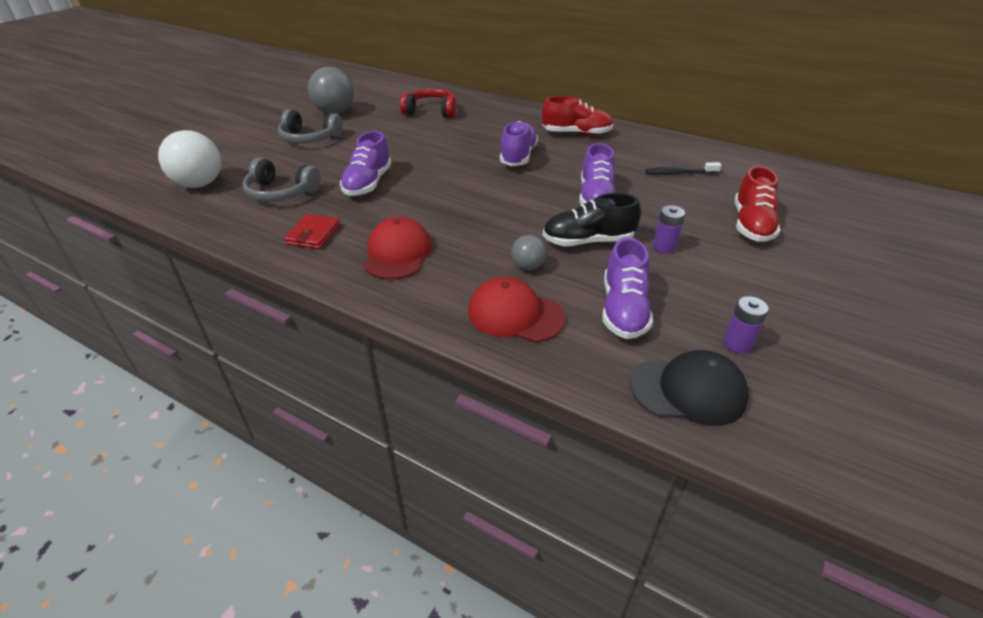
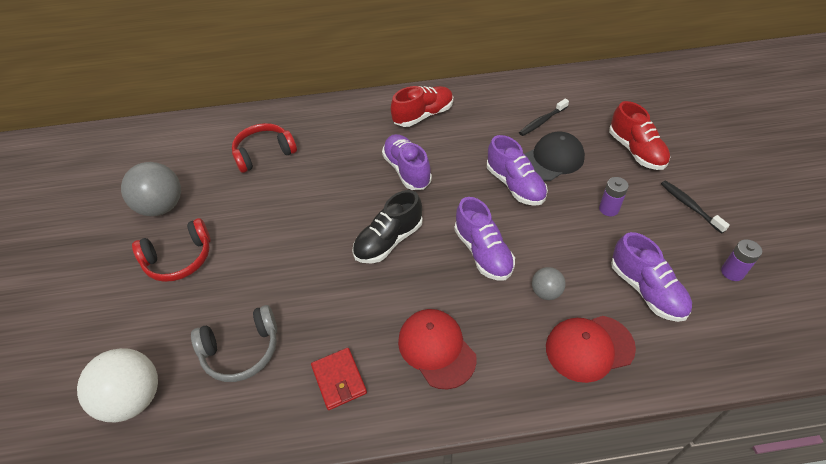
camera: 35 degrees left, 10 degrees up
grey headphones [278,110,343,144] -> red headphones [132,218,211,282]
purple shoe [340,131,392,196] -> purple shoe moved to [455,197,515,281]
black shoe [543,193,641,246] -> black shoe moved to [352,190,423,263]
black cap [630,350,749,426] -> black cap moved to [525,132,585,181]
none -> black toothbrush [661,181,730,234]

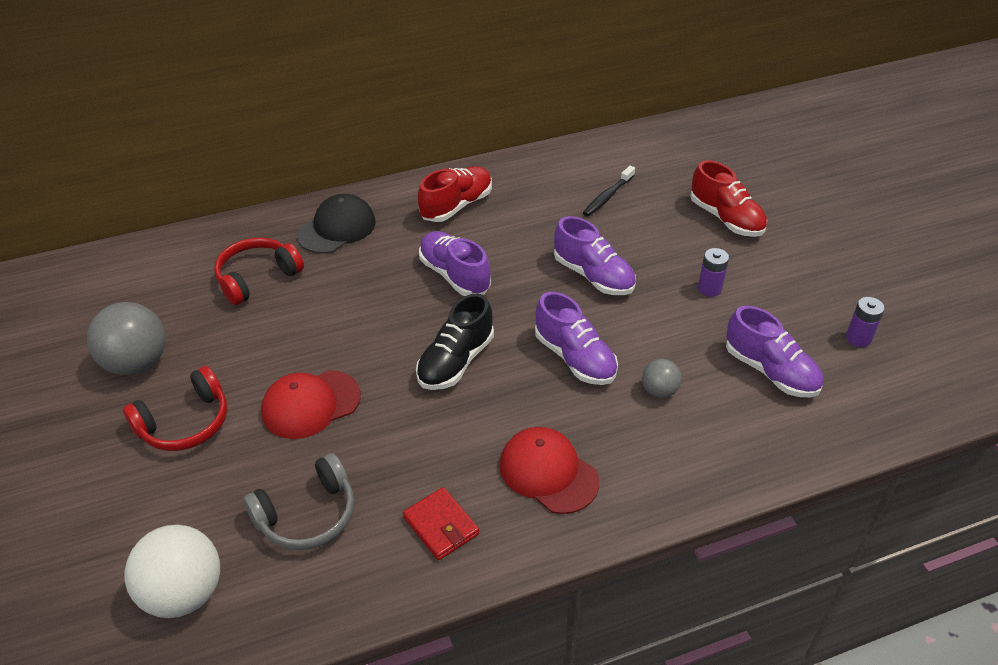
camera: 15 degrees left, 5 degrees down
black cap [525,132,585,181] -> black cap moved to [297,194,376,254]
red cap [546,316,636,383] -> red cap moved to [261,370,361,439]
black toothbrush [661,181,730,234] -> none

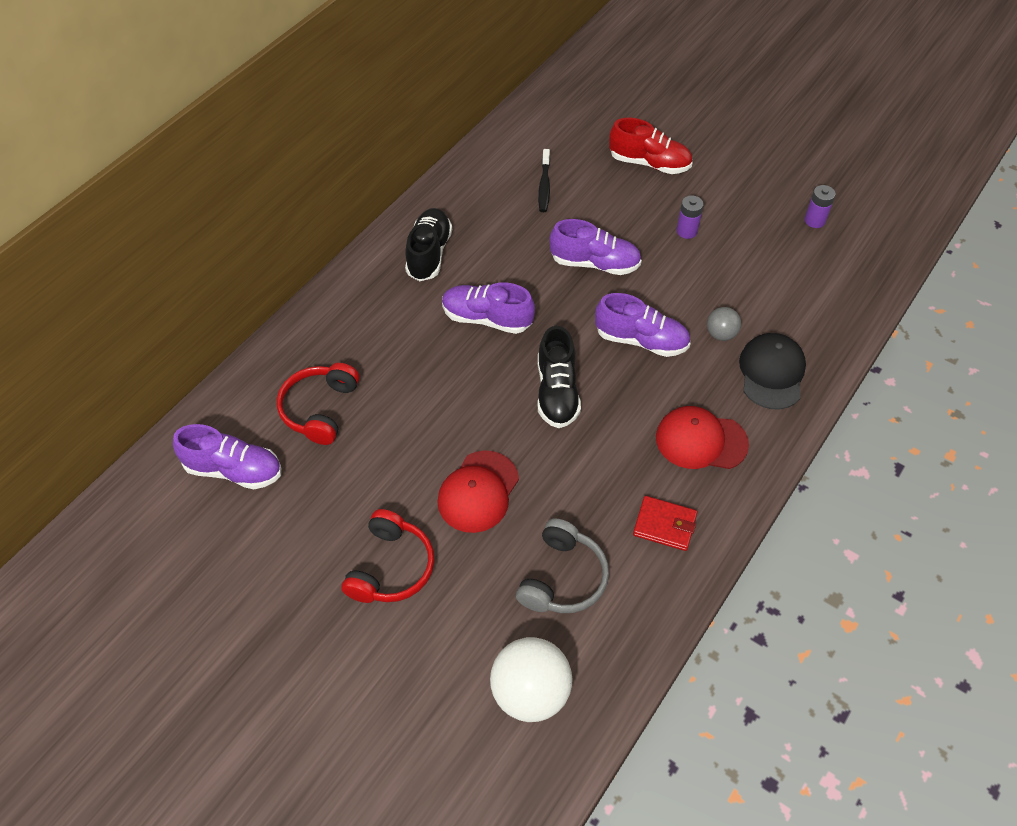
camera: 35 degrees left, 10 degrees up
grey ball [87,302,166,375] -> none
black cap [297,194,376,254] -> black cap moved to [739,333,806,409]
red shoe [418,166,492,222] -> black shoe [405,208,452,281]
purple shoe [726,306,823,397] -> purple shoe moved to [173,424,281,489]

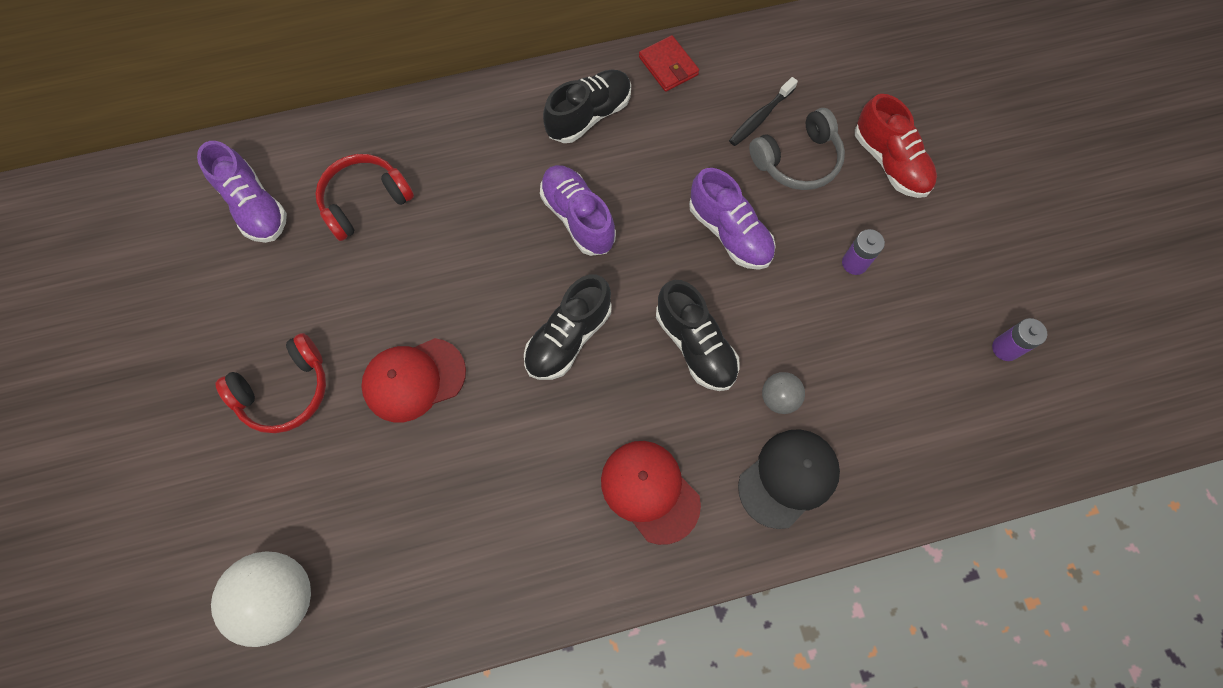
camera: 40 degrees right, 15 degrees up
grey headphones [516,519,609,613] -> grey headphones moved to [749,108,845,190]
purple shoe [595,293,691,357] -> black shoe [656,280,740,391]
red wallet [633,496,697,551] -> red wallet moved to [639,35,699,92]

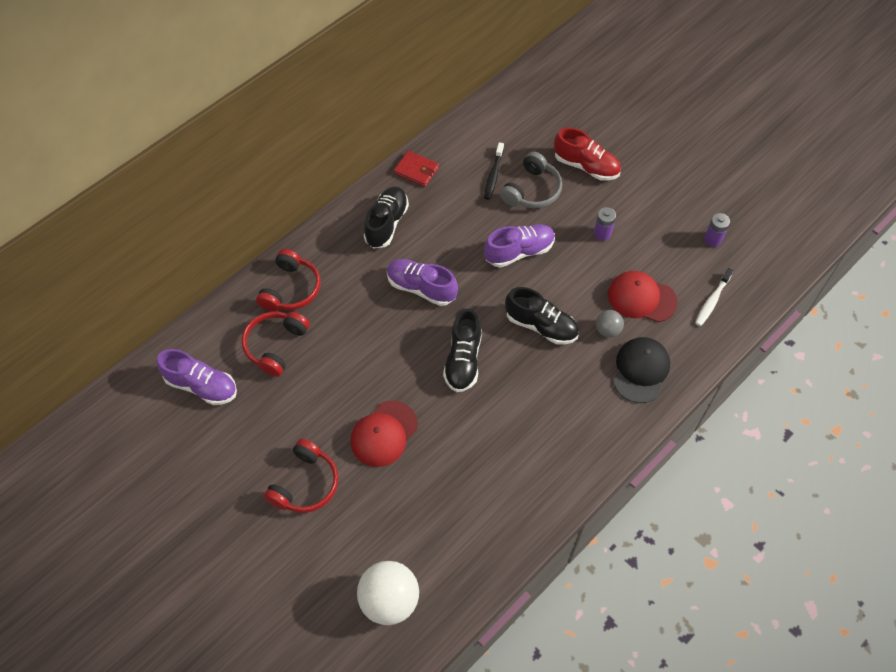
camera: 30 degrees left, 10 degrees down
red cap [601,441,701,545] -> red cap moved to [608,271,678,322]
purple shoe [689,168,776,270] -> purple shoe turned 45 degrees counterclockwise [484,224,555,268]
none -> red headphones [256,249,320,312]
none -> white toothbrush [695,268,734,326]

